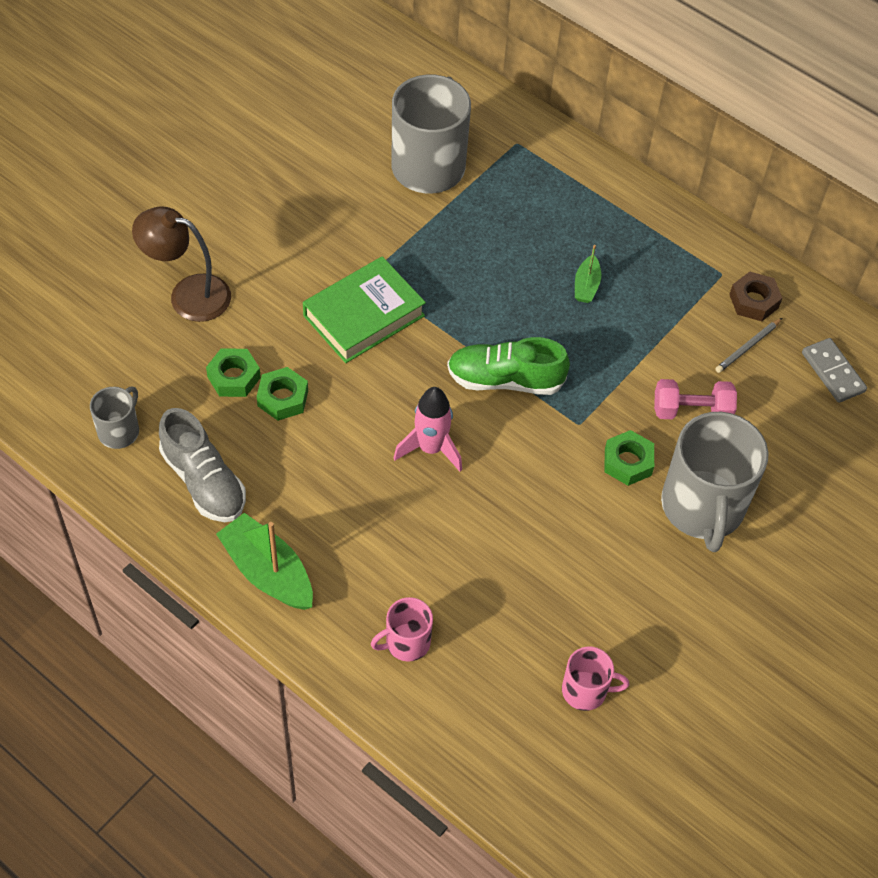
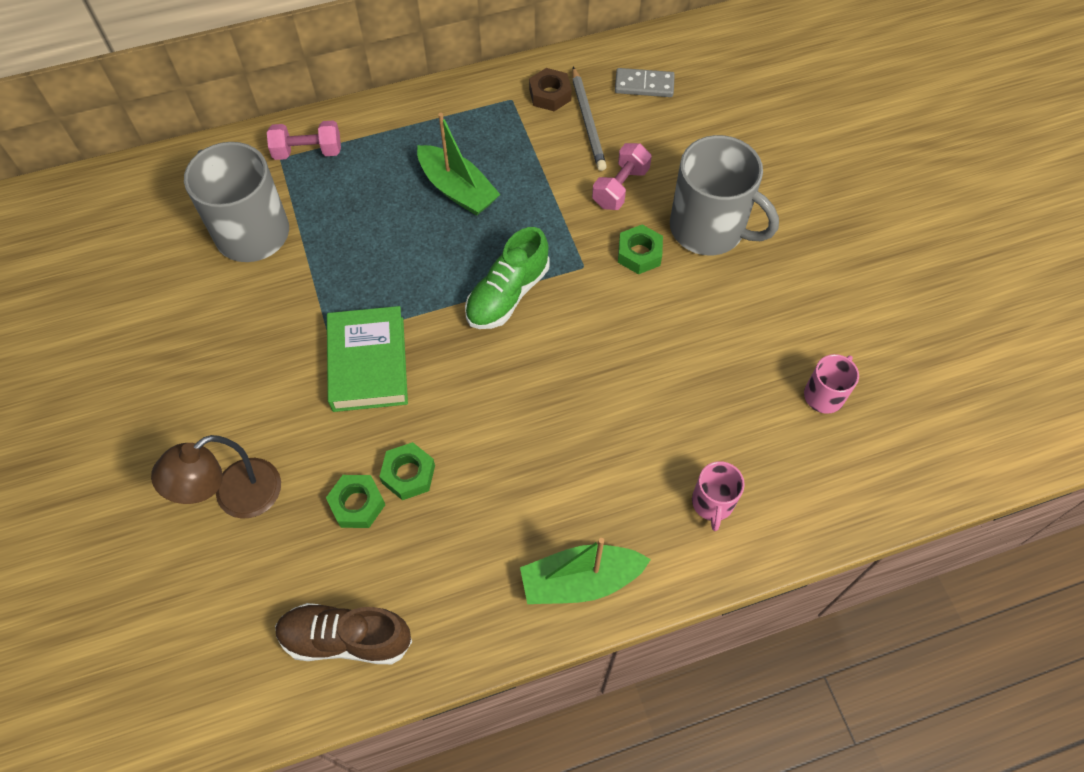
camera: 55 degrees left, 5 degrees up
grey mug [90,386,139,449] -> brown shoe [275,603,412,664]
grey shoe [159,408,246,522] -> none
pink rocket [394,387,462,472] -> none
green boat [575,245,601,303] -> green boat [417,113,501,216], size x1.88
grey pencil [715,318,782,373] -> grey pencil [572,67,607,171], size x1.58
none -> pink dumbbell [267,120,341,160]

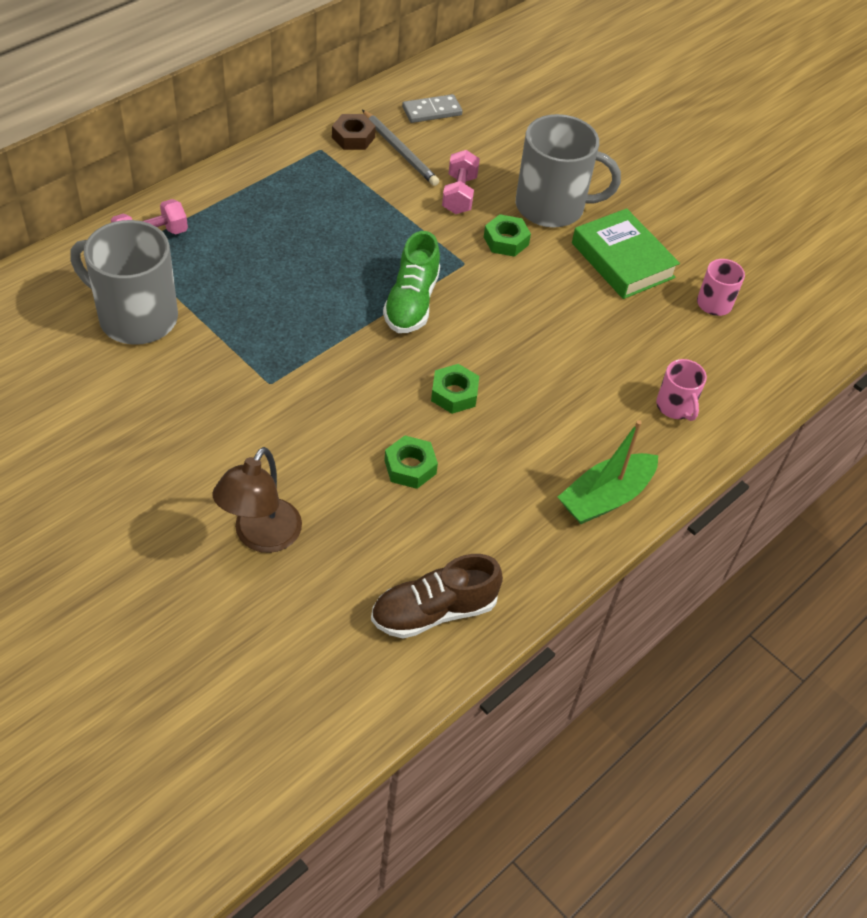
camera: 30 degrees left, 10 degrees down
green nut [326,475,385,528] -> green nut moved to [431,364,479,414]
green book [327,306,408,412] -> green book moved to [572,208,680,299]
green boat [417,113,501,216] -> none

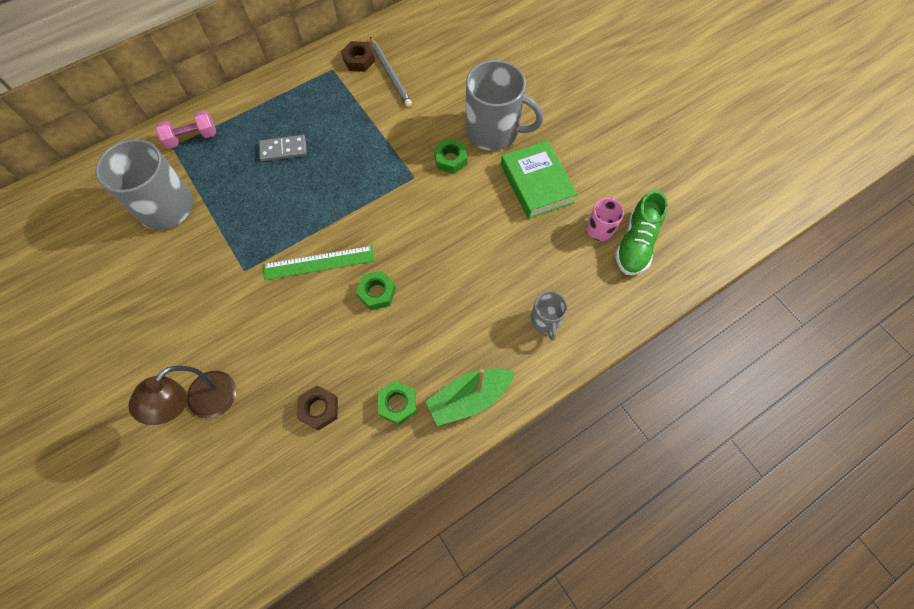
camera: 15 degrees right, 15 degrees up
brown shoe [371,554,503,639] -> none
green shoe [383,231,440,333] -> green shoe moved to [615,190,668,275]
green nut [384,436,438,489] -> green nut moved to [377,380,417,425]
grey domino [402,94,463,123] -> grey domino moved to [259,135,307,161]
pink dumbbell [442,150,480,214] -> none
pink mug [656,359,707,421] -> grey mug [530,291,567,341]
none -> green ruler [263,246,375,280]
none -> brown nut [297,385,338,430]

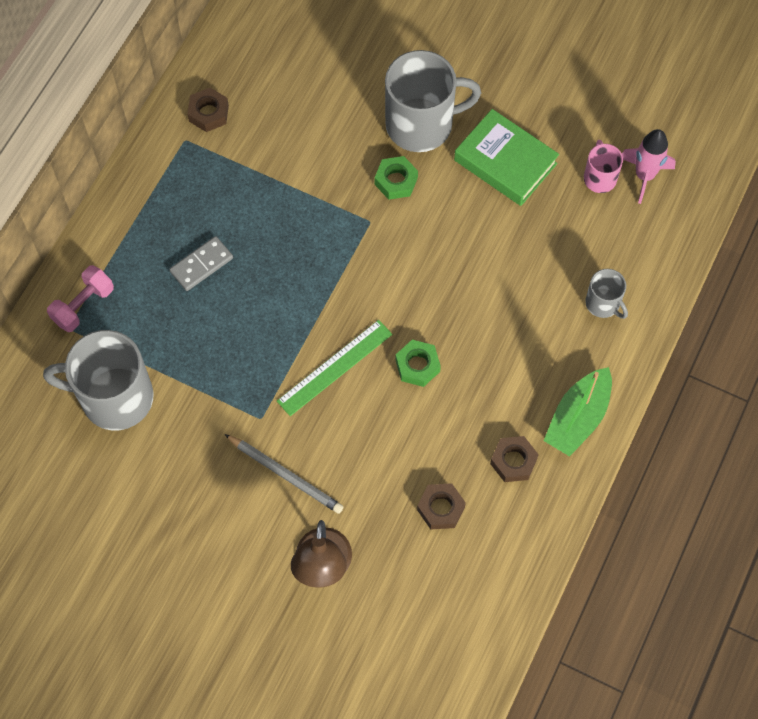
camera: 30 degrees left, 0 degrees up
grey pencil [370,37,412,107] -> grey pencil moved to [225,434,344,514]
green nut [377,380,417,425] -> brown nut [490,436,539,482]
green shoe [615,190,668,275] -> pink rocket [622,129,676,204]

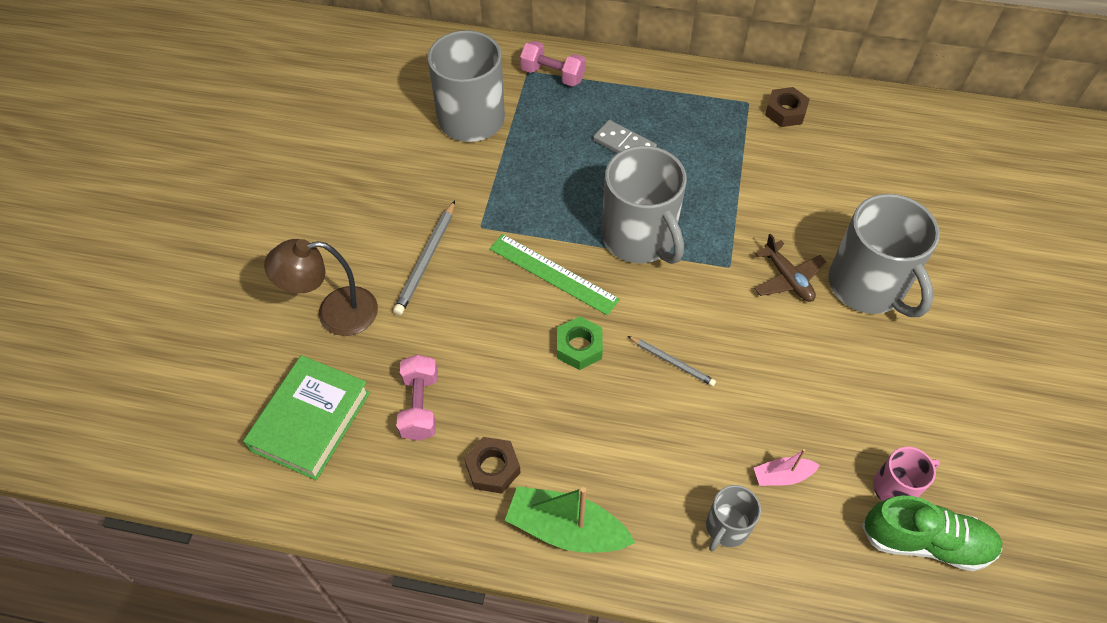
camera: 75 degrees right, 10 degrees down
green nut [375,156,418,200] -> brown plane [754,233,826,302]
brown nut [417,483,466,529] -> pink dumbbell [397,355,438,441]
green book [454,109,559,206] -> green book moved to [243,355,370,480]
pink rocket [622,129,676,204] -> green shoe [862,496,1003,571]
none -> grey mug [602,146,687,264]
none -> grey pencil [628,336,716,386]
none -> pink boat [754,449,820,486]

